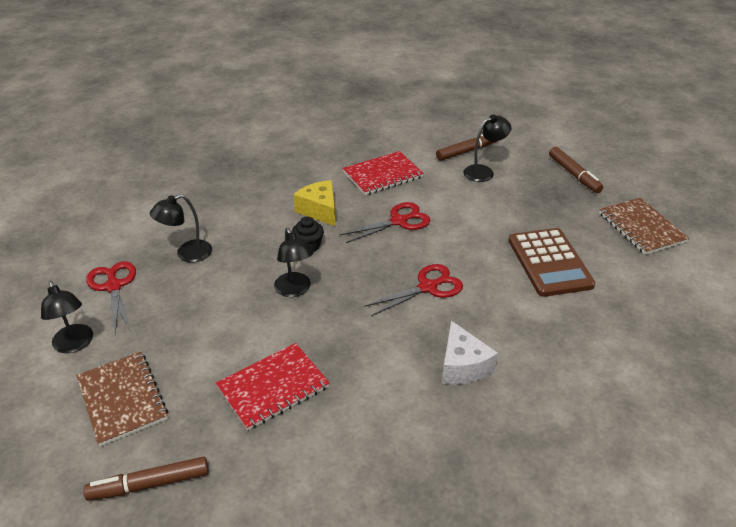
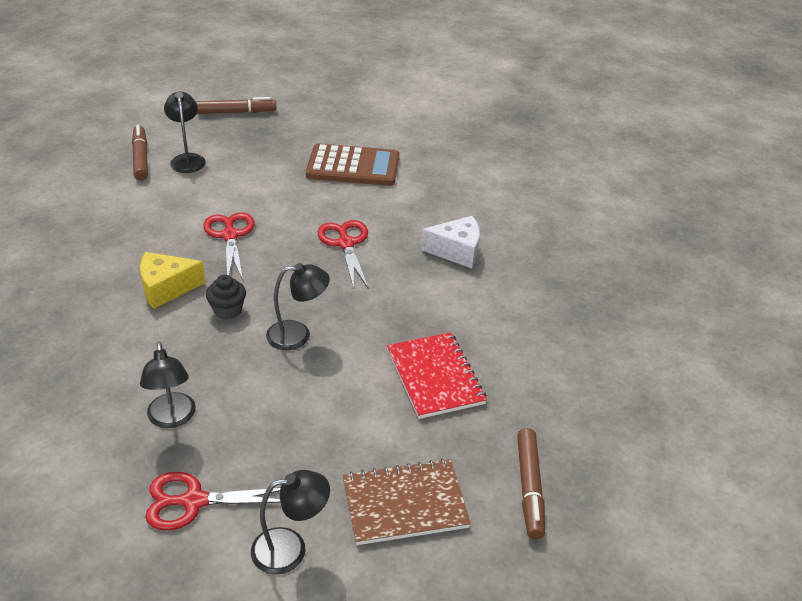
camera: 75 degrees left, 0 degrees up
red notebook [343,151,424,195] -> none
brown notebook [599,198,689,255] -> none

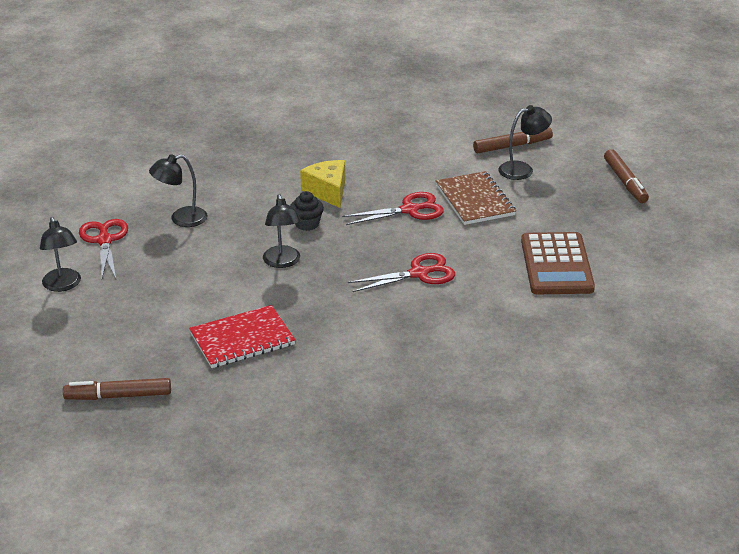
camera: 85 degrees right, 5 degrees down
brown notebook [342,459,471,545] -> brown notebook moved to [436,171,516,225]
white cheese [421,216,480,269] -> none

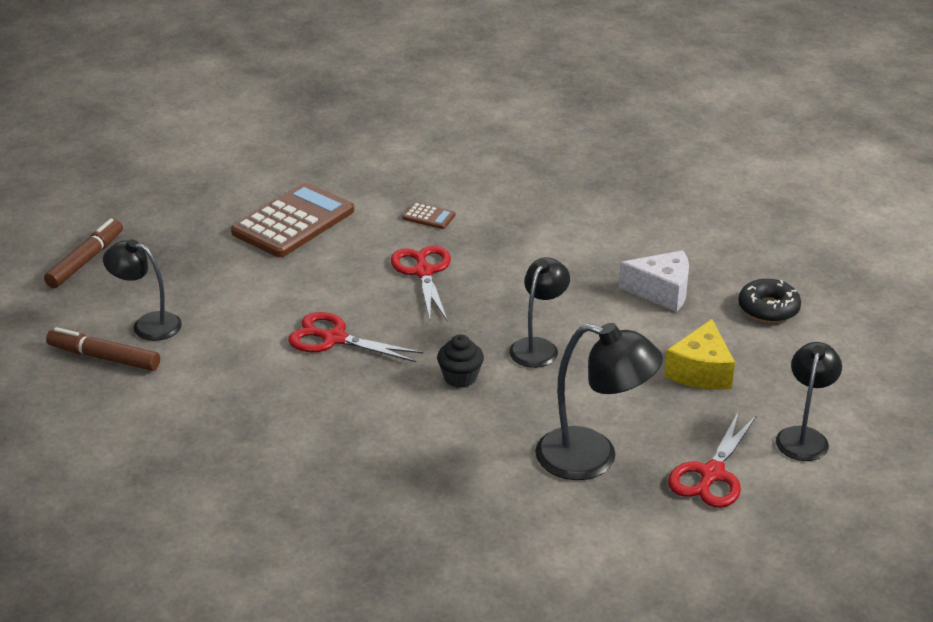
camera: 140 degrees left, 0 degrees up
brown marker [63,378,171,400] -> none
black lamp [149,154,208,227] -> black lamp [535,323,663,480], size x1.51
red notebook [189,305,295,368] -> white cheese [619,250,689,312]
yellow cheese [300,160,345,208] -> yellow cheese moved to [664,319,735,390]
red scissors [348,253,455,292] -> red scissors turned 60 degrees clockwise [391,245,451,320]
brown notebook [436,171,516,225] -> none
none -> brown calculator [402,202,455,229]
none -> black donut [738,279,801,323]

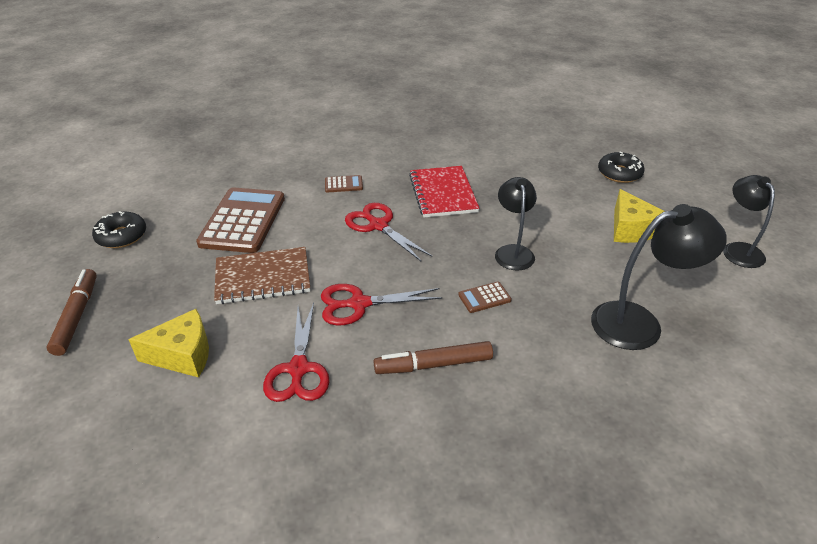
camera: 30 degrees left, 5 degrees up
brown marker [46,327,160,371] -> brown marker moved to [374,341,493,374]
black lamp [103,239,182,341] -> yellow cheese [128,309,209,378]
black cupcake [437,334,484,388] -> brown calculator [458,282,512,313]
white cheese [619,250,689,312] -> none
red scissors [668,411,757,508] -> red scissors moved to [263,303,330,402]
none -> black donut [92,211,146,248]
none -> brown notebook [214,247,310,304]
none -> red notebook [409,166,480,218]

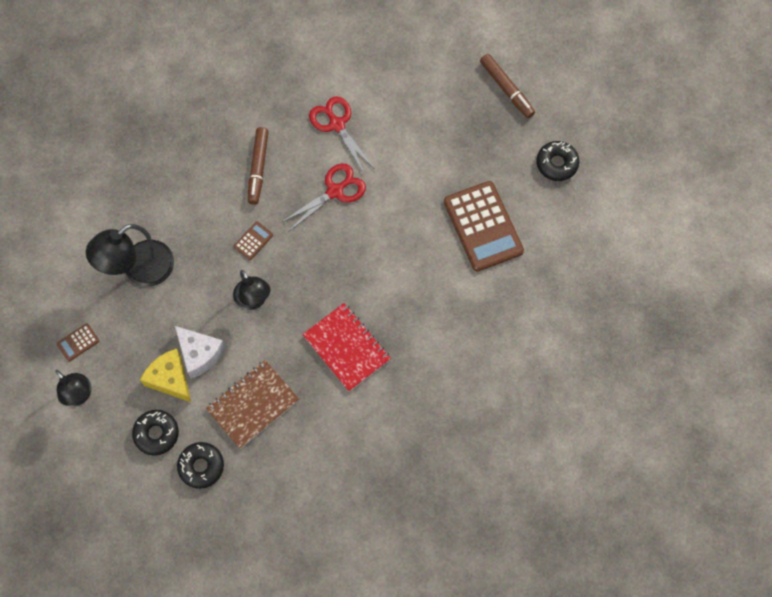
camera: 150 degrees right, 30 degrees up
yellow cheese [128,309,209,378] -> none
brown notebook [214,247,310,304] -> brown notebook moved to [206,360,299,449]
brown calculator [325,175,363,193] -> brown calculator moved to [57,323,100,362]
red scissors [345,203,432,261] -> none
brown marker [374,341,493,374] -> brown marker turned 135 degrees clockwise [248,127,269,205]
none -> black donut [132,410,179,456]
none -> white cheese [175,326,225,379]

